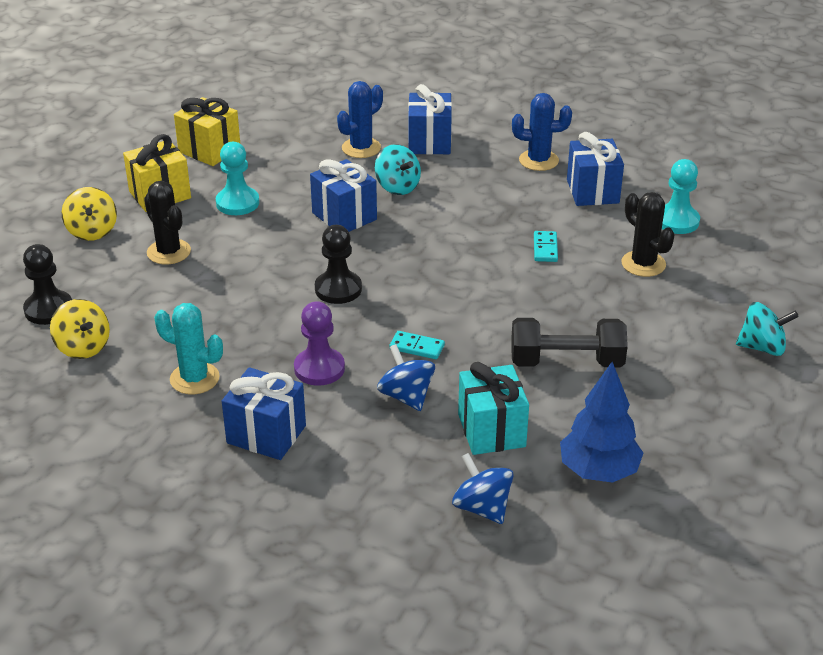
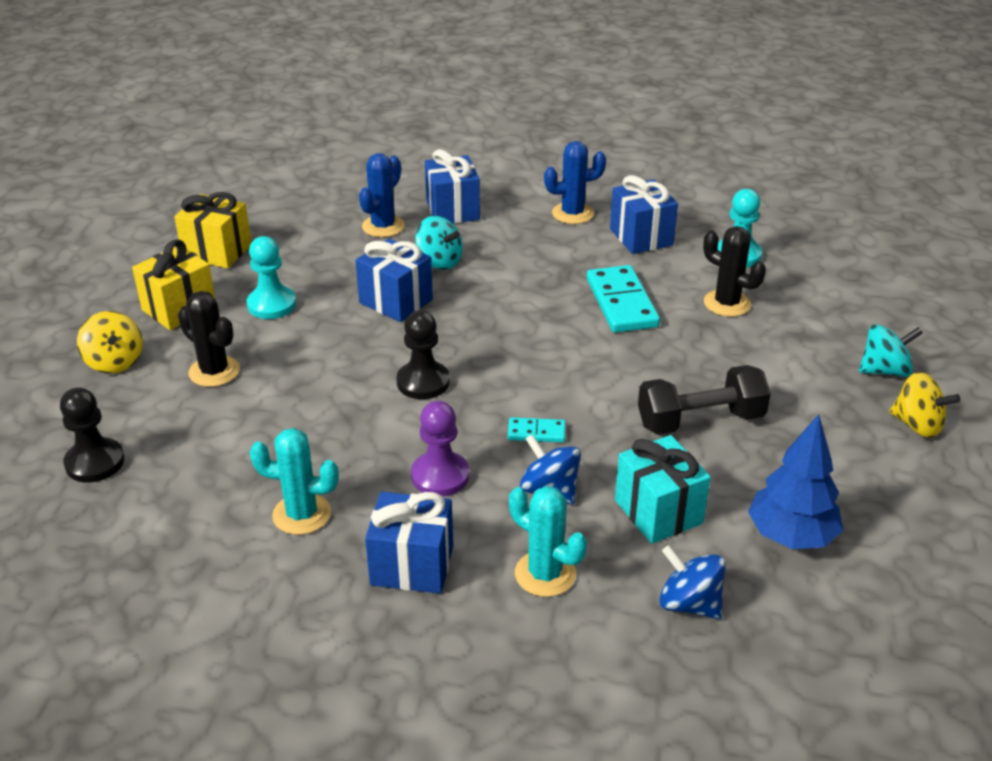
camera: 15 degrees left, 0 degrees up
yellow spinning top [50,299,110,359] -> yellow spinning top moved to [890,372,961,438]
turquoise domino [534,231,558,262] -> turquoise domino [587,265,660,333], size x1.97
none -> turquoise cactus [509,486,587,597]

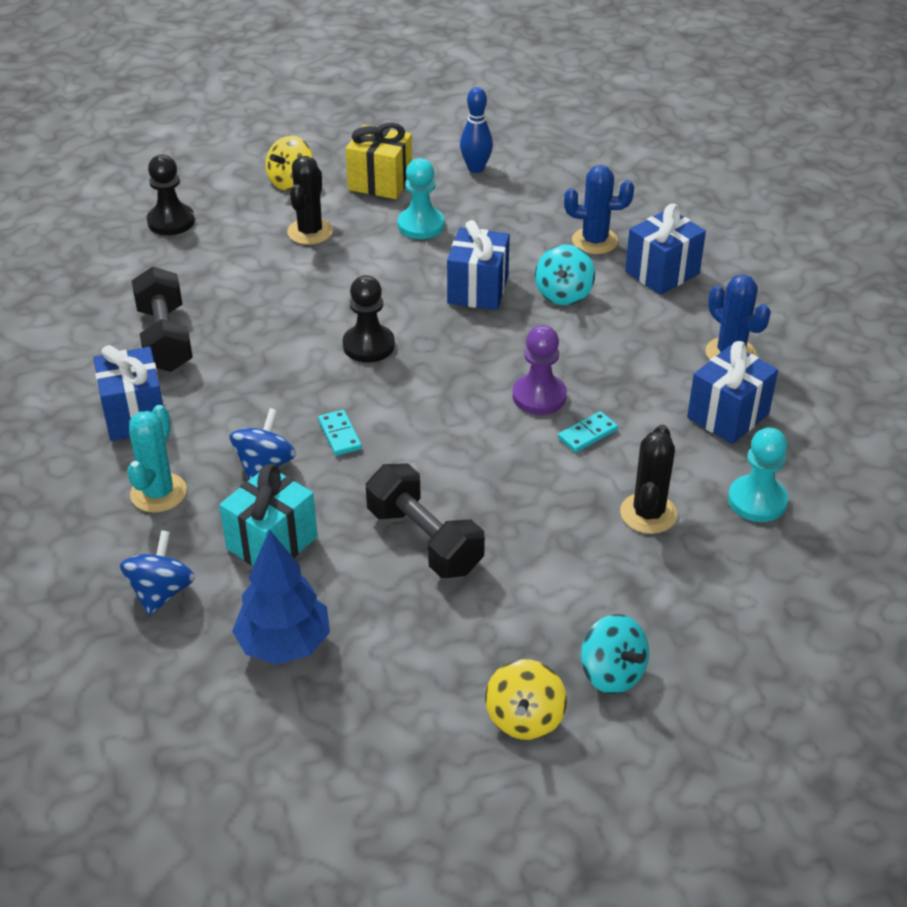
camera: 65 degrees right, 5 degrees up
yellow gift [174,192,251,269] -> blue bowling pin [460,87,493,173]
turquoise cactus [250,428,339,535] -> black dumbbell [132,267,193,372]
purple pawn [411,401,469,497] -> purple pawn moved to [513,325,567,415]
turquoise domino [587,265,660,333] -> turquoise domino [558,411,618,453], size x0.51

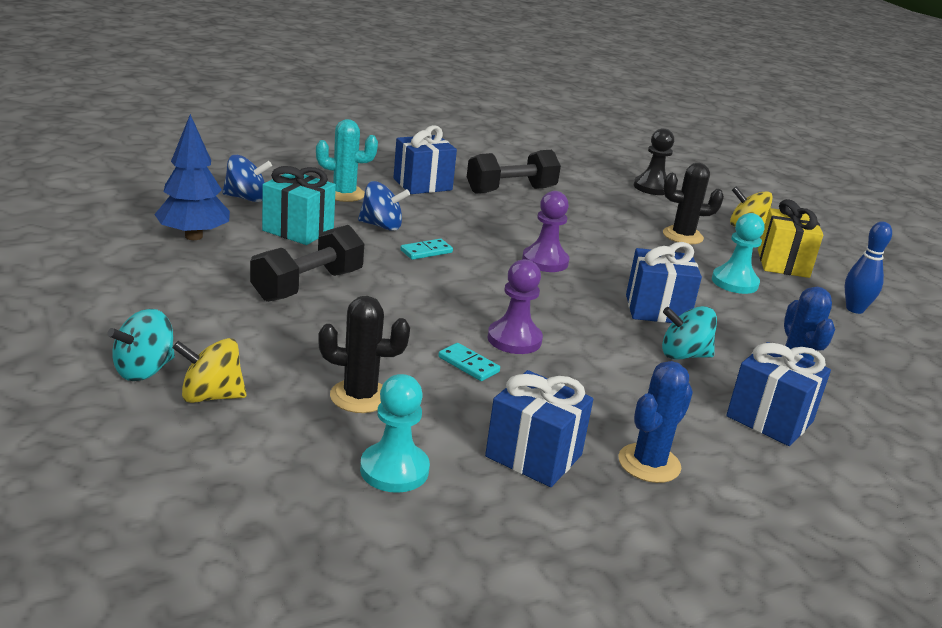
camera: 75 degrees right, 15 degrees down
black pawn [342,275,395,363] -> purple pawn [522,191,569,272]
yellow spinning top [485,659,567,740] -> yellow spinning top moved to [172,338,247,403]

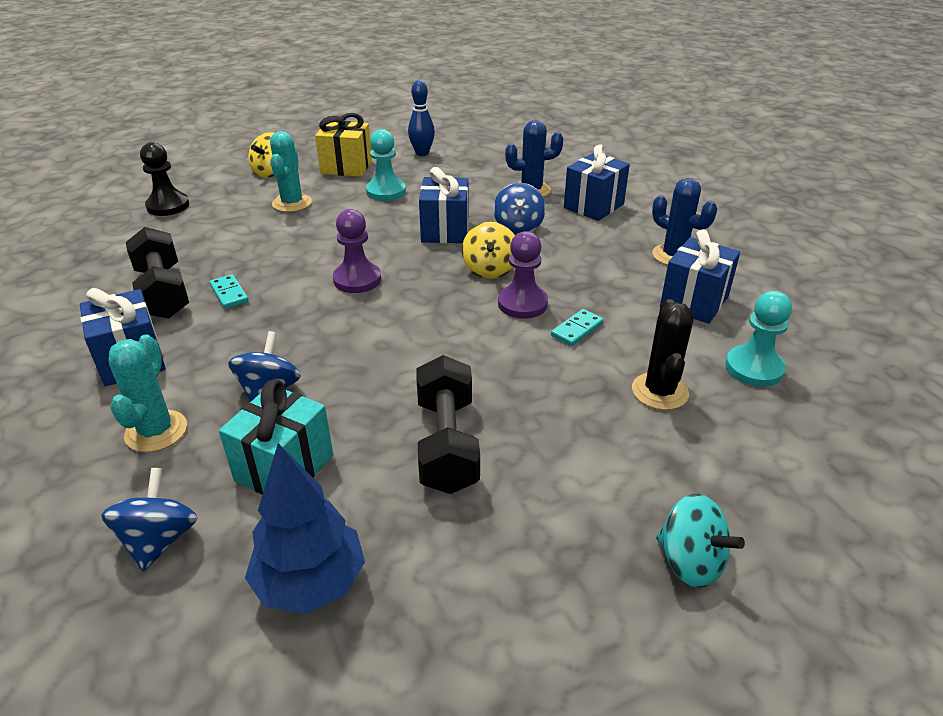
camera: 85 degrees left, 10 degrees up
yellow spinning top [172,338,247,403] -> yellow spinning top moved to [462,222,515,279]
black dumbbell [250,225,364,302] -> black dumbbell turned 45 degrees clockwise [416,355,480,494]
turquoise domino [400,239,453,260] -> turquoise domino moved to [209,274,249,309]
turquoise spinning top [662,306,717,360] -> blue spinning top [493,183,546,234]
black cactus [663,163,724,245] -> turquoise cactus [270,131,312,212]

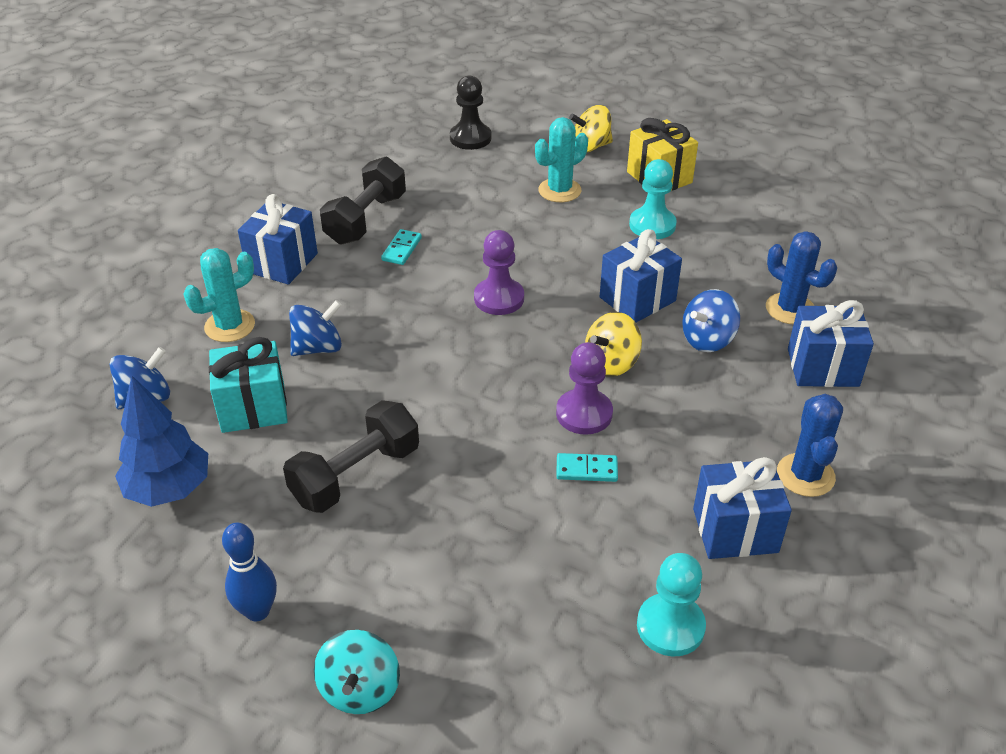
camera: 50 degrees right, 5 degrees up
blue bowling pin [408,80,435,156] -> blue bowling pin moved to [222,522,277,621]
black cactus [632,299,694,410] -> none

